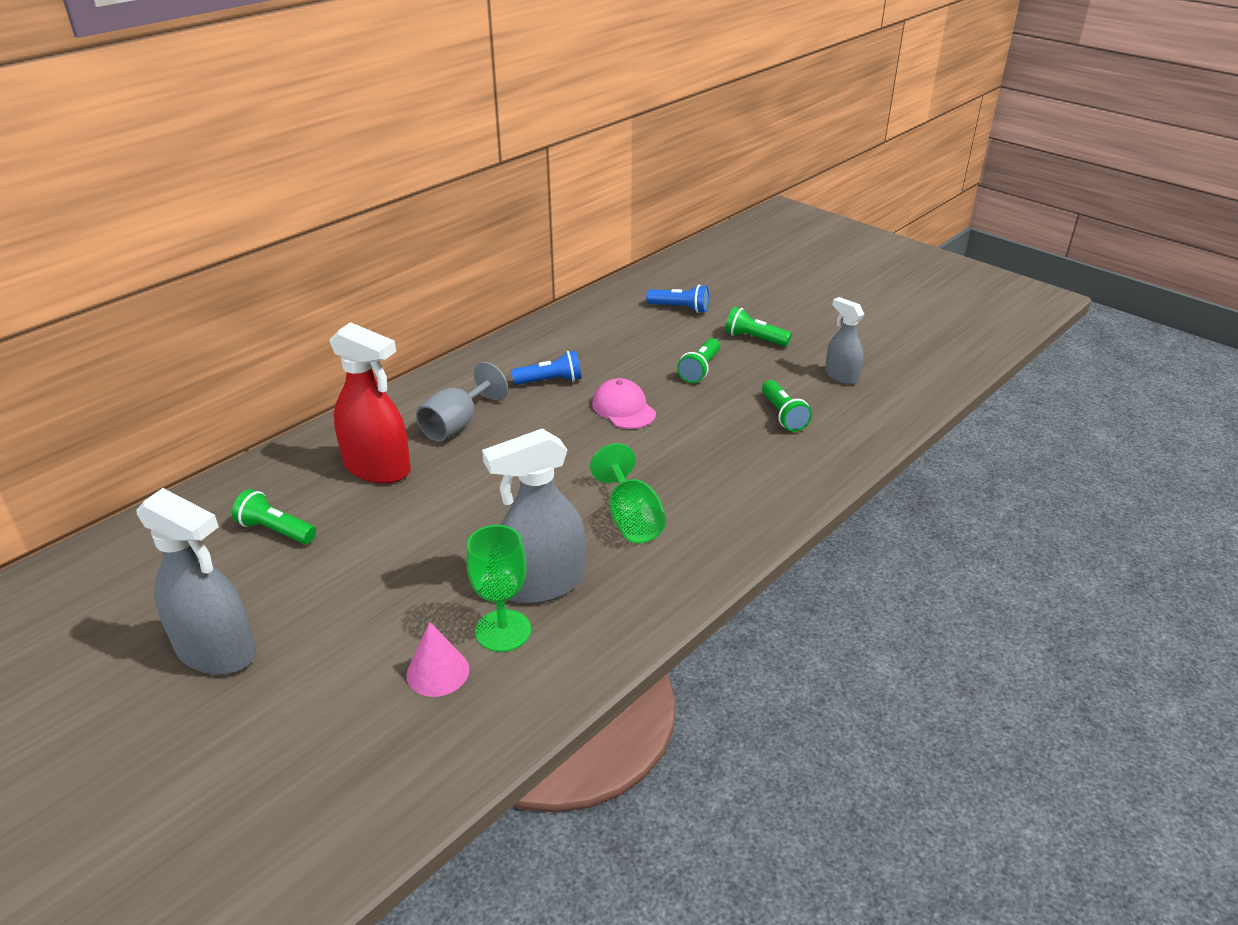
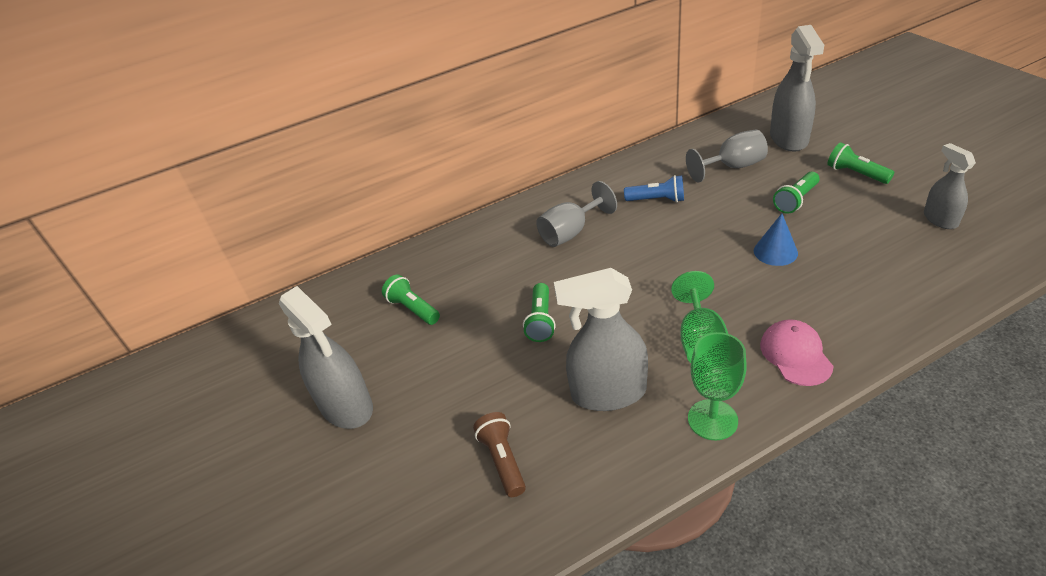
camera: 25 degrees right, 5 degrees up
red spray bottle [329,322,411,484] -> none
pink cone [406,622,469,697] -> brown flashlight [473,412,526,497]
green goblet [466,525,531,652] -> green goblet moved to [688,332,747,440]
pink cap [592,378,656,429] -> pink cap moved to [760,319,834,386]
blue flashlight [646,284,709,313] -> grey spray bottle [770,25,824,151]
green flashlight [762,380,812,432] -> green flashlight moved to [523,283,555,342]
none -> grey goblet [686,130,768,182]
none -> blue cone [754,213,798,266]

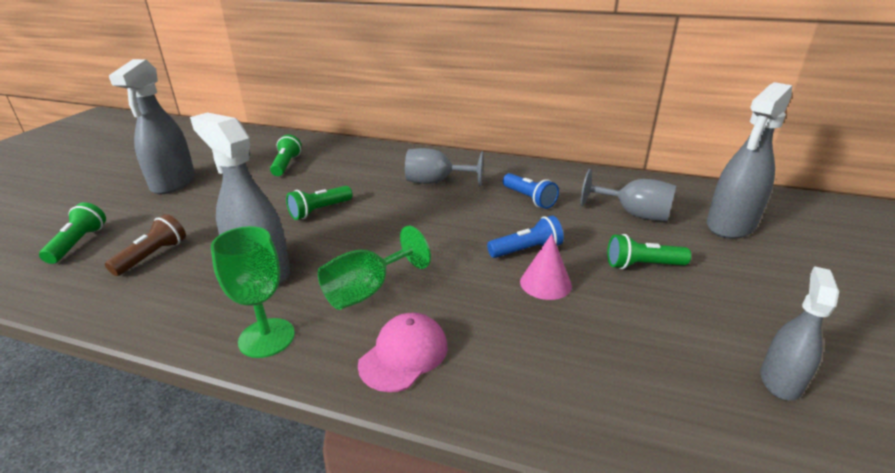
camera: 40 degrees right, 10 degrees down
blue cone [754,213,798,266] -> pink cone [520,234,572,300]
green flashlight [827,142,894,184] -> green flashlight moved to [39,202,106,264]
none -> blue flashlight [487,215,564,258]

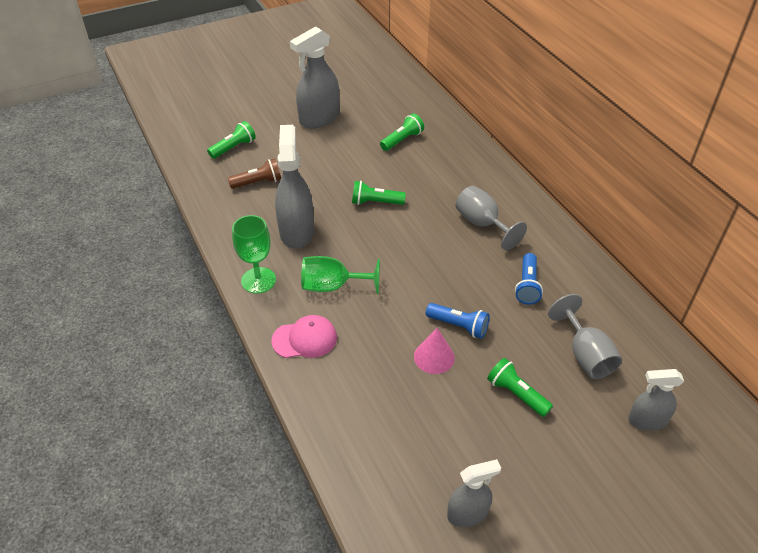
camera: 45 degrees right, 15 degrees up
grey spray bottle [707,82,792,239] -> grey spray bottle [628,369,684,431], size x0.59

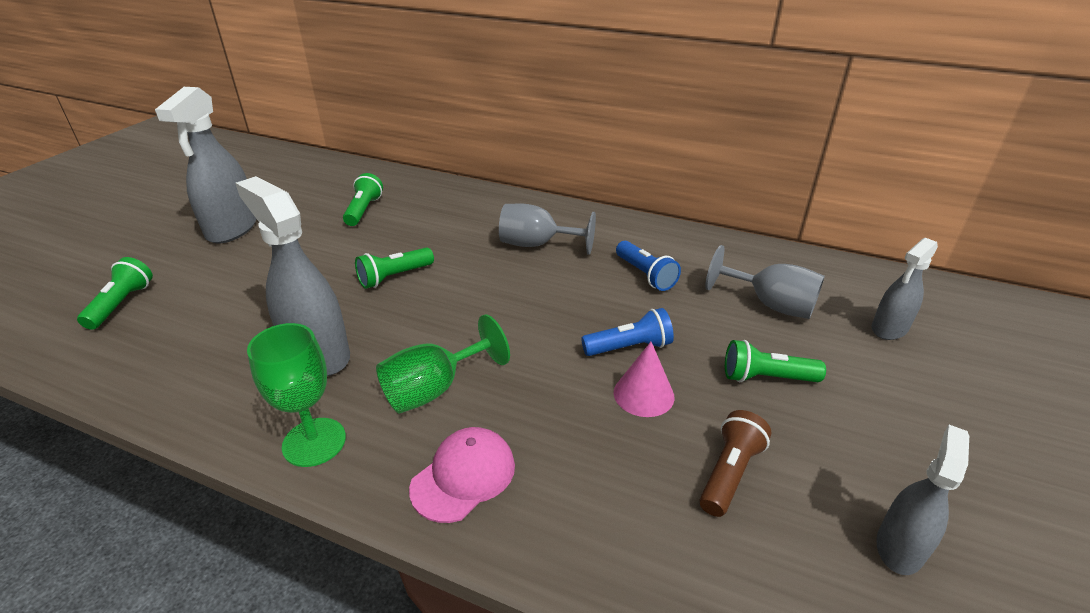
camera: 40 degrees left, 10 degrees down
brown flashlight [228,159,281,189] -> brown flashlight moved to [700,410,772,517]

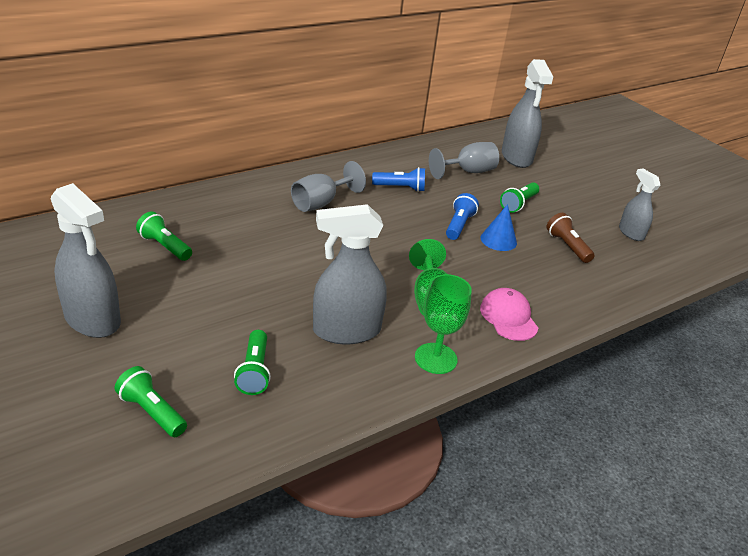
camera: 60 degrees left, 0 degrees up
green flashlight [355,247,434,289] -> green flashlight moved to [234,330,271,395]
pink cone [614,342,675,417] -> blue cone [480,204,517,251]
grey spray bottle [871,238,938,340] -> grey spray bottle [502,59,553,168], size x1.70

